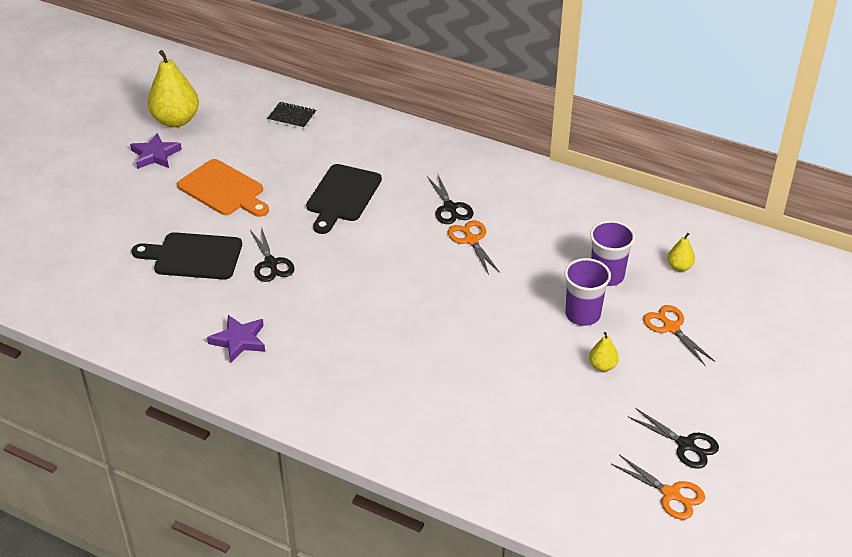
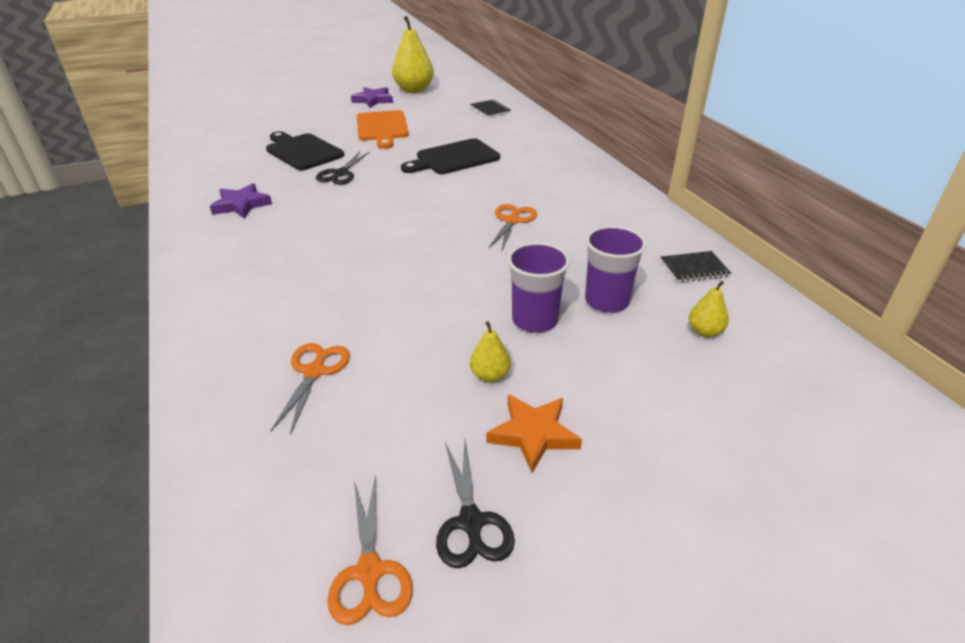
camera: 40 degrees right, 5 degrees down
black scissors [427,175,474,224] -> none
orange scissors [643,305,715,366] -> orange scissors moved to [271,343,350,435]
none -> orange star [486,395,582,473]
none -> black notebook [661,251,731,283]

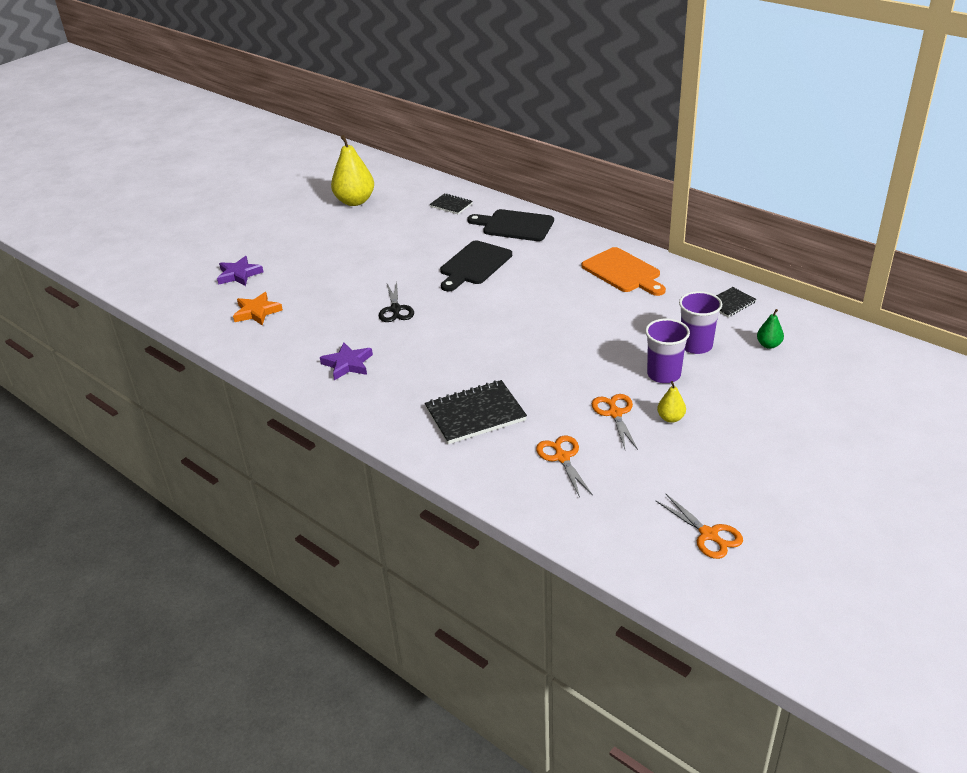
camera: 25 degrees left, 0 degrees up
black cutting board [266,131,344,170] -> black cutting board moved to [467,209,554,241]
purple star [351,87,393,108] -> purple star moved to [217,256,264,286]
orange cutting board [357,110,409,149] -> orange cutting board moved to [582,247,666,296]
black scissors [436,441,515,568] -> none
orange star [486,395,582,473] -> orange star moved to [233,292,283,325]
orange scissors [488,204,537,250] -> orange scissors moved to [592,394,638,450]
yellow pear [689,281,729,337] -> green pear [757,309,784,349]
none -> black notebook [425,380,527,444]

